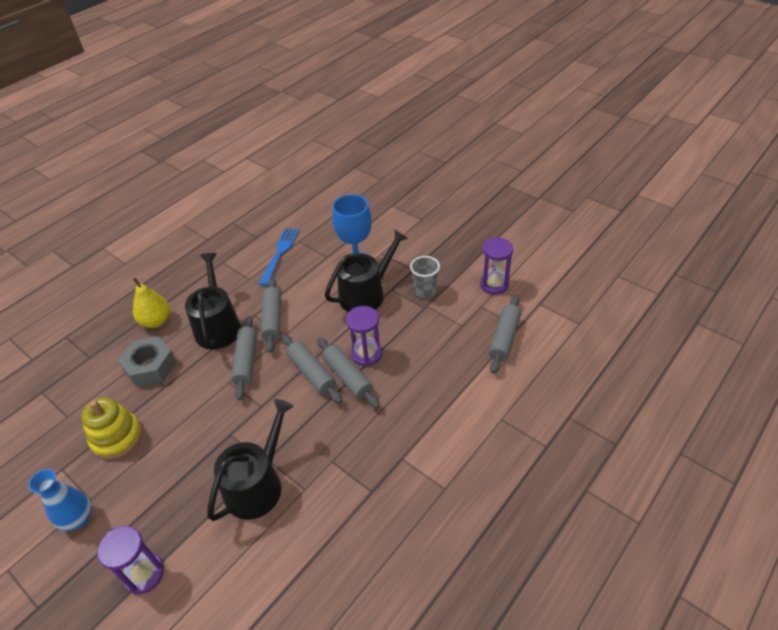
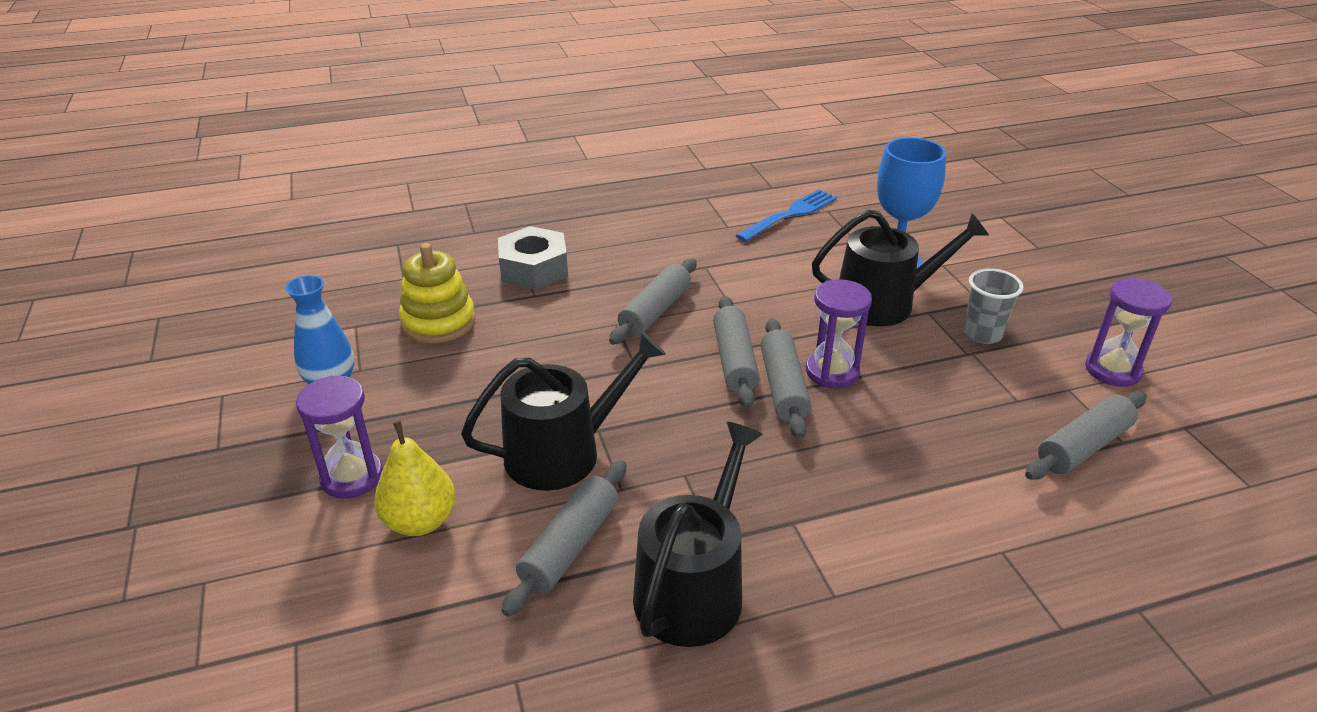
camera: 30 degrees right, 10 degrees down
yellow pear [133,278,170,328] -> yellow pear moved to [374,420,455,536]
black watering can [185,253,241,349] -> black watering can moved to [633,422,763,647]
grey rolling pin [261,278,281,353] -> grey rolling pin moved to [502,460,627,617]

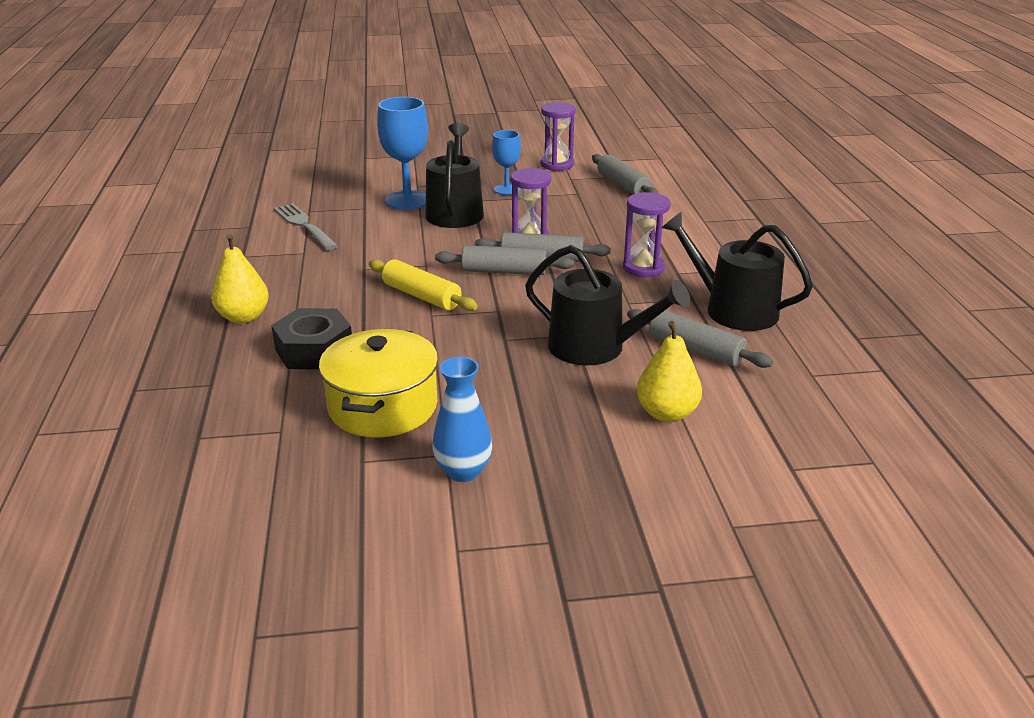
camera: 80 degrees left, 5 degrees down
purple hourglass [296,376,383,499] -> purple hourglass moved to [623,192,671,277]
yellow stacking toy [399,243,476,343] -> yellow pot [319,329,438,438]
black watering can [461,331,666,491] -> black watering can turned 135 degrees clockwise [525,245,690,365]
grey nut [498,226,568,290] -> black nut [271,308,352,369]
grey rolling pin [609,258,697,345] -> yellow rolling pin [369,259,478,311]
blue fork [736,190,837,242] -> grey fork [274,203,338,250]
grey cup [963,268,1023,344] -> blue goblet [492,130,521,195]
none -> yellow pear [211,234,269,323]

